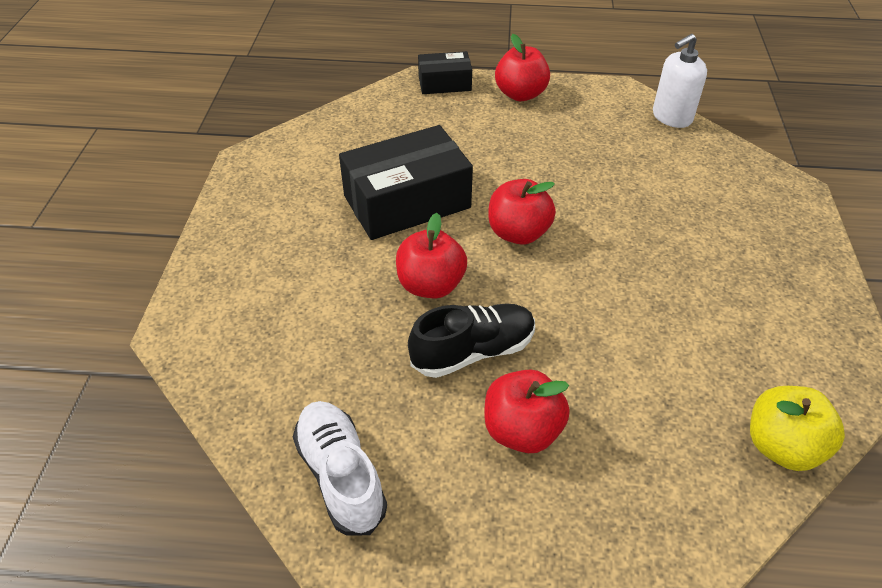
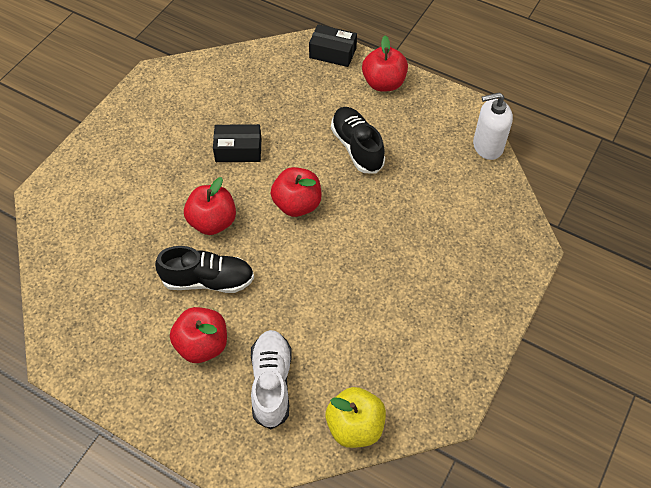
camera: 25 degrees right, 10 degrees up
white shoe [293,401,387,535] -> white shoe moved to [251,330,292,429]
black box [339,125,473,240] -> black box [213,124,261,162], size x0.55
none -> black shoe [331,107,385,173]

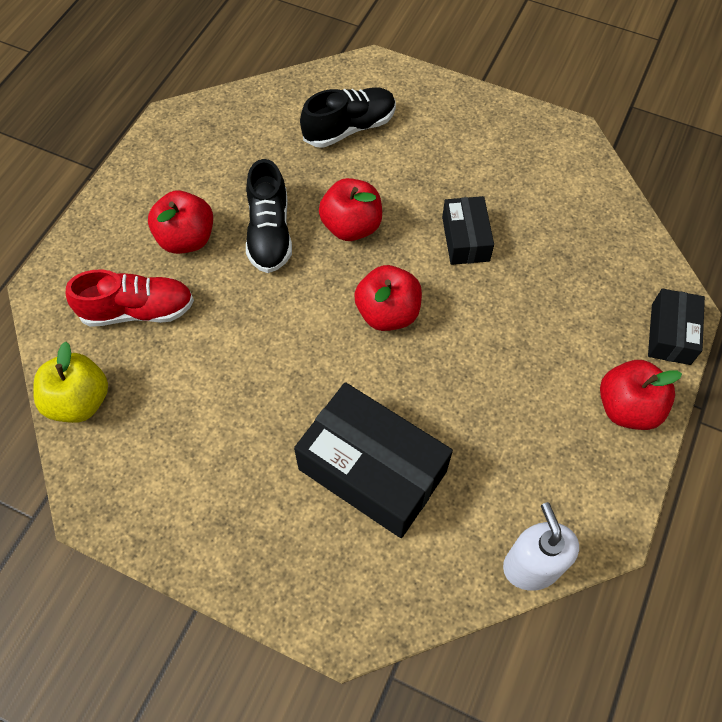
camera: 85 degrees right, 5 degrees up
white shoe [251,330,292,429] -> red shoe [66,270,194,327]
black shoe [331,107,385,173] -> black shoe moved to [300,87,396,148]
none -> black box [294,382,453,538]

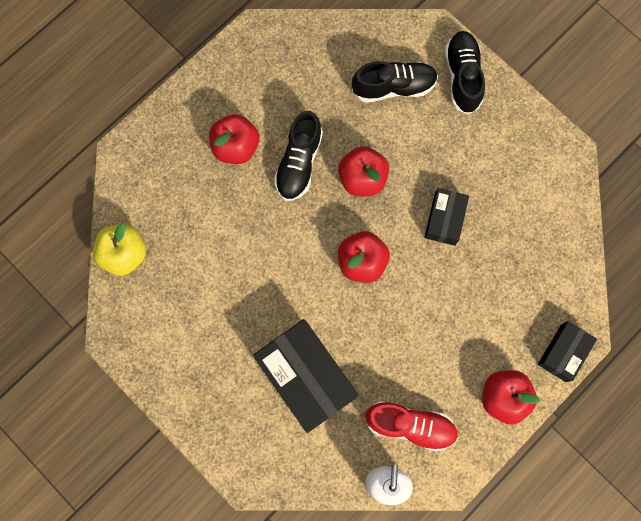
camera: 20 degrees right, 15 degrees up
red shoe [66,270,194,327] -> red shoe moved to [365,401,458,452]
none -> black shoe [445,31,485,114]

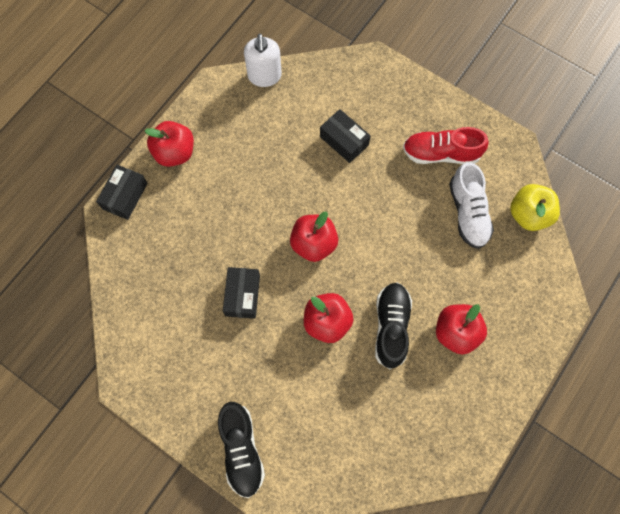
camera: 170 degrees right, 5 degrees down
black box [253,319,358,433] -> black box [320,109,371,163], size x0.55
black shoe [352,61,438,103] -> none
red shoe [365,401,458,452] -> red shoe moved to [403,127,489,164]
none -> white shoe [449,162,494,249]

